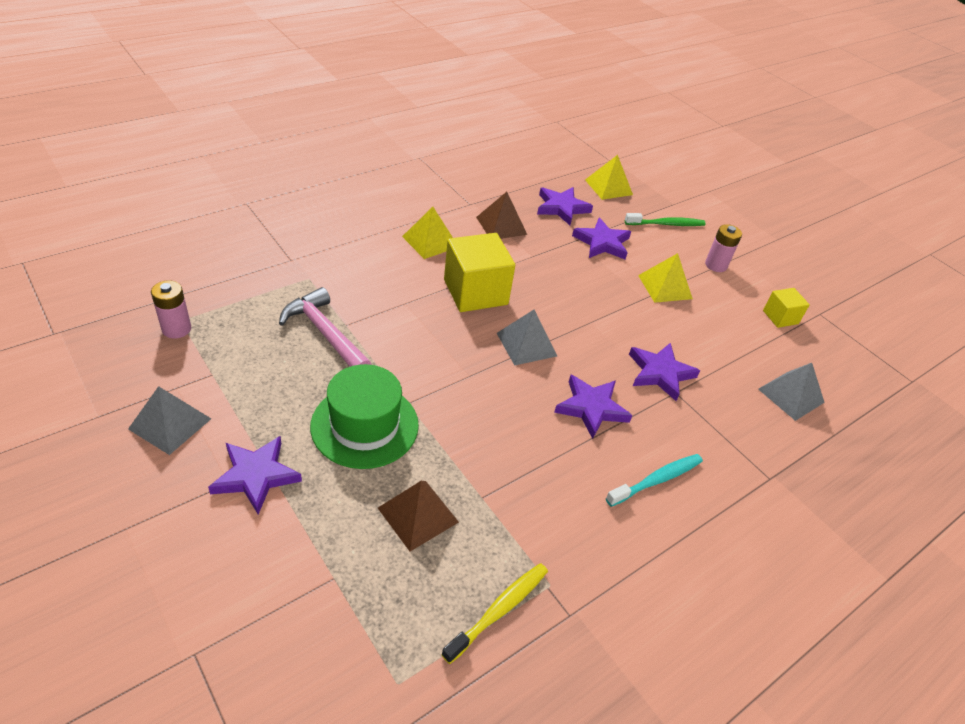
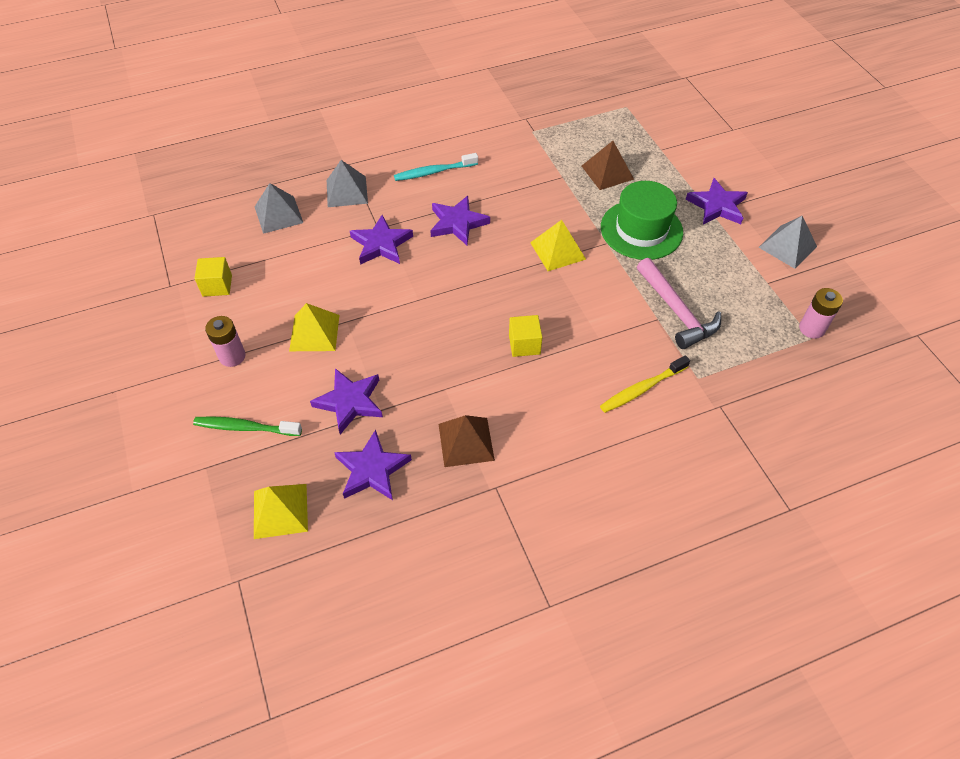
camera: 160 degrees left, 10 degrees up
yellow pyramid [402,207,453,259] -> yellow pyramid moved to [530,220,586,271]
yellow toothbrush [441,563,548,664] -> yellow toothbrush moved to [600,355,690,413]
yellow cube [444,233,515,312] -> yellow cube [509,315,542,357], size x0.53
grey pyramid [497,310,557,365] -> grey pyramid moved to [327,160,368,207]

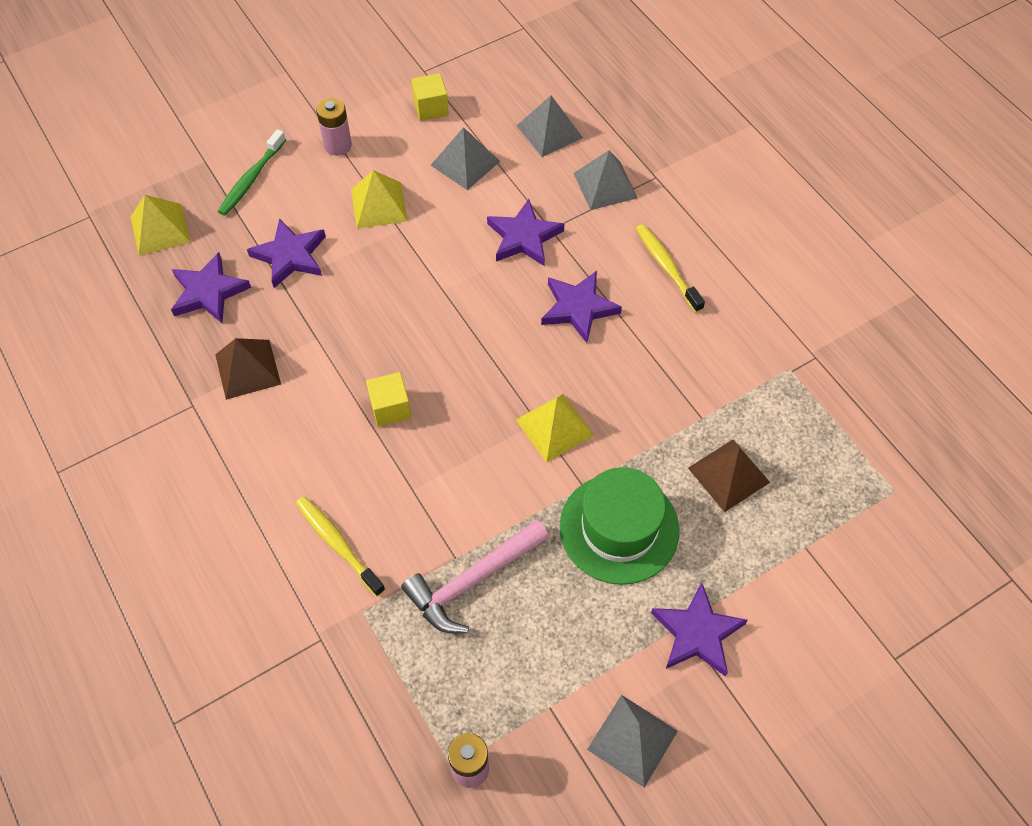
camera: 80 degrees right, 5 degrees up
green toothbrush [193,416,302,436] -> green toothbrush turned 150 degrees counterclockwise [218,129,286,216]
turquoise toothbrush [394,153,478,181] -> yellow toothbrush [636,224,705,313]
none -> grey pyramid [431,127,500,190]

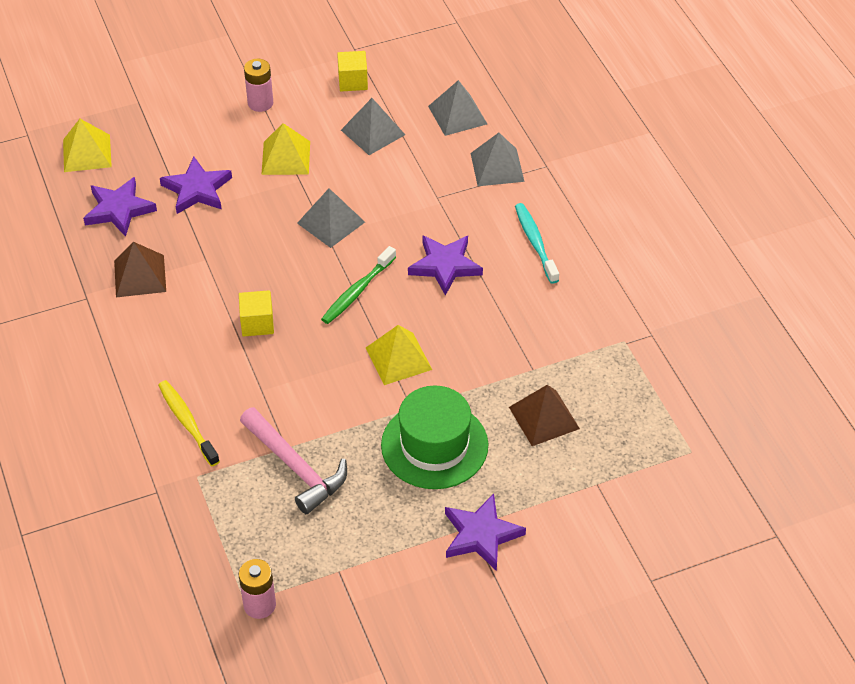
camera: 10 degrees right, 10 degrees down
green toothbrush [218,129,286,216] -> green toothbrush moved to [321,246,396,324]
pink hammer [401,519,549,634] -> pink hammer turned 105 degrees counterclockwise [240,407,347,514]
purple star [487,199,564,266] -> none
grey pyramid [587,695,678,788] -> grey pyramid moved to [297,188,365,248]
yellow toothbrush [636,224,705,313] -> turquoise toothbrush [515,203,559,284]

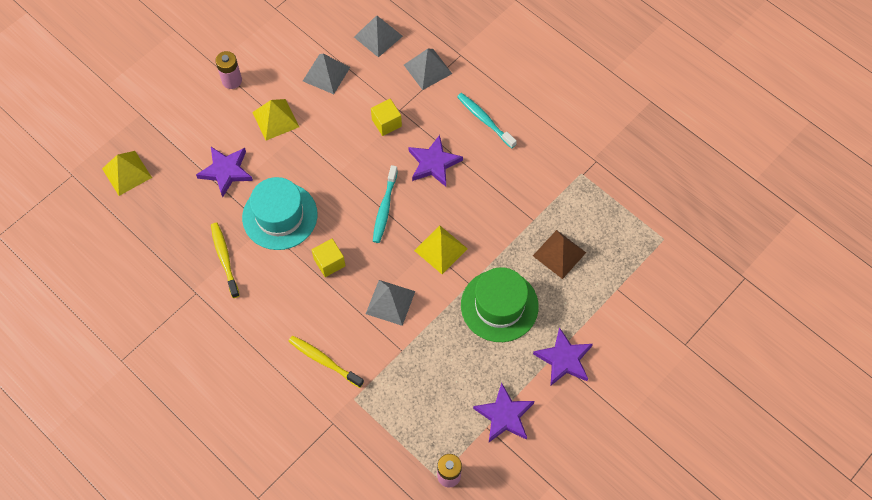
camera: 25 degrees left, 15 degrees up
purple star [83,177,157,237] -> purple star moved to [473,382,534,442]
brown pyramid [114,242,166,297] -> yellow toothbrush [211,223,240,298]
pink hammer [240,407,347,514] -> none
grey pyramid [297,188,365,248] -> grey pyramid moved to [366,280,415,326]
green toothbrush [321,246,396,324] -> turquoise toothbrush [373,165,398,243]
yellow cube [337,51,368,91] -> yellow cube moved to [371,99,402,136]
none -> turquoise hat [242,177,318,250]

